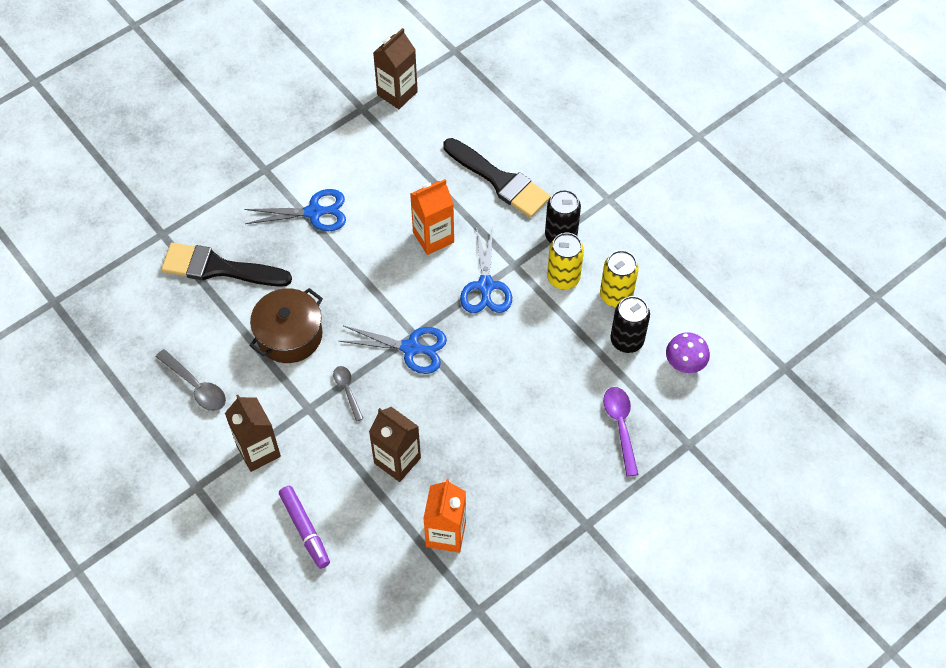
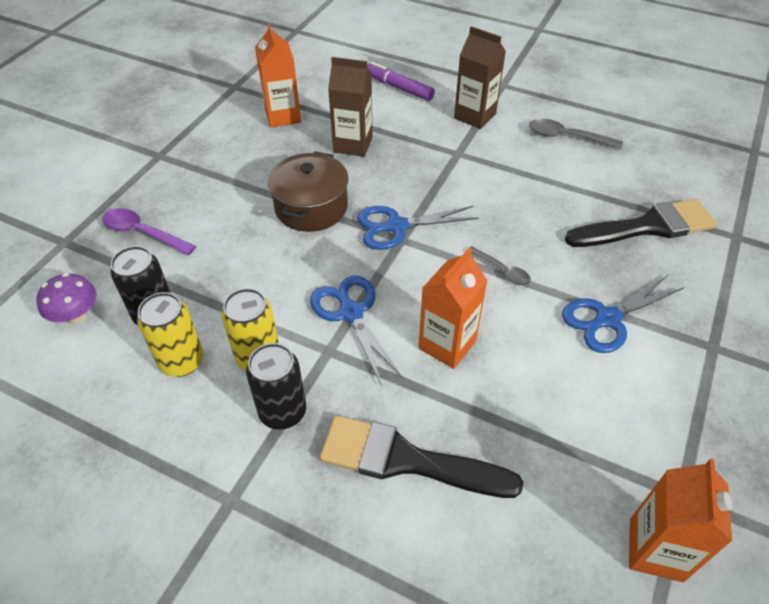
camera: 155 degrees right, 10 degrees down
brown pot [249,288,323,363] -> brown pot moved to [268,151,348,232]
grey spoon [333,366,364,421] -> grey spoon moved to [467,246,531,286]
brown carton [373,28,418,109] -> orange carton [629,459,732,582]
purple spoon [603,387,639,477] -> purple spoon turned 150 degrees clockwise [102,208,196,255]

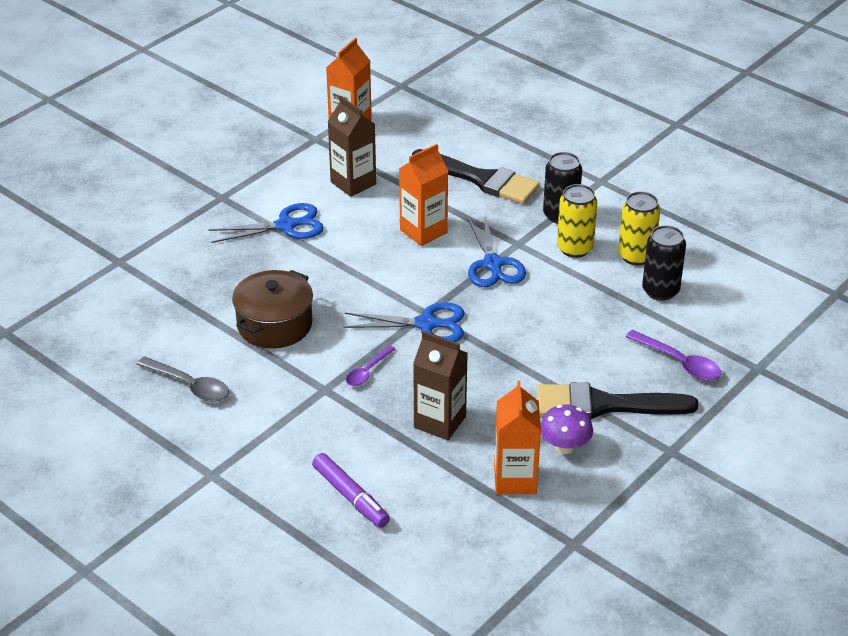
camera: 165 degrees left, 10 degrees down
purple mushroom [36,273,96,324] -> purple mushroom moved to [541,404,593,454]
brown pot [268,151,348,232] -> brown pot moved to [232,270,313,349]
brown carton [454,26,506,129] -> brown carton moved to [327,96,376,197]
grey spoon [467,246,531,286] -> none
black brush [565,199,717,247] -> black brush moved to [537,382,699,419]
none -> purple spoon [346,345,395,386]

